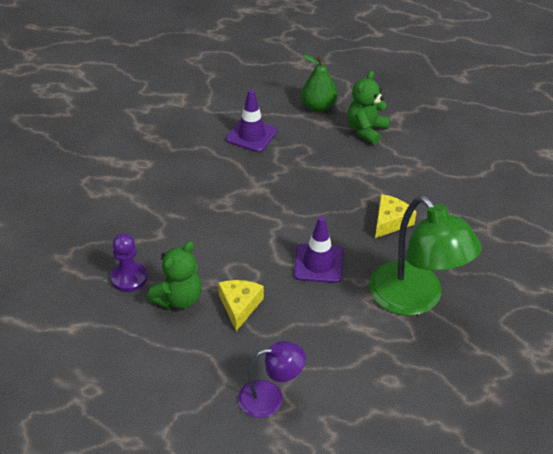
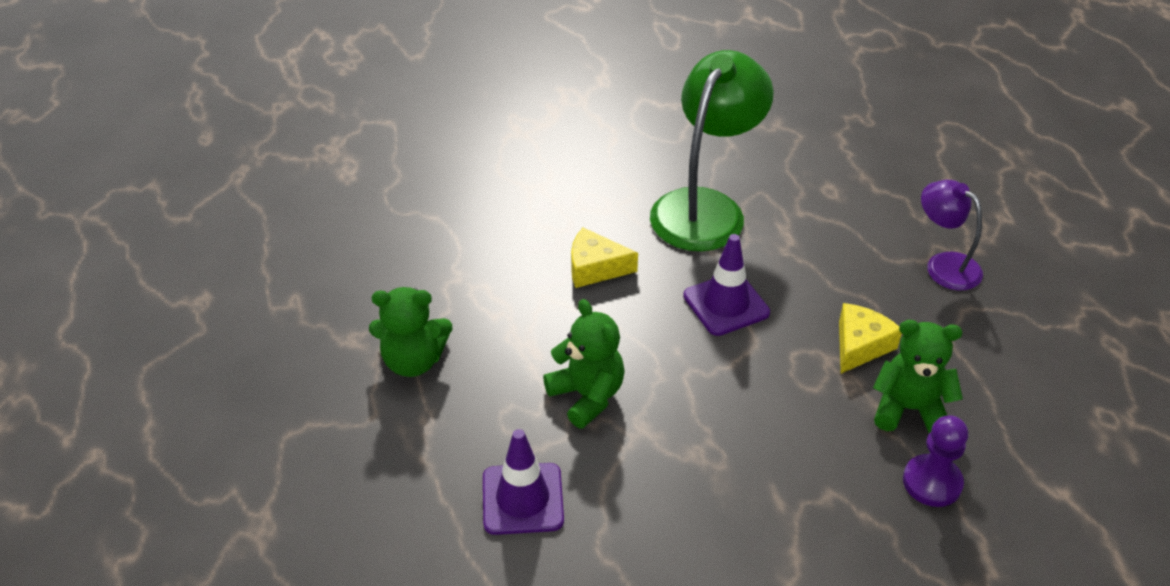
camera: 120 degrees left, 0 degrees up
yellow cheese [218,280,264,331] -> yellow cheese turned 150 degrees clockwise [839,303,902,374]
green pear [301,55,337,112] -> none
none -> green teddy bear [543,299,624,429]

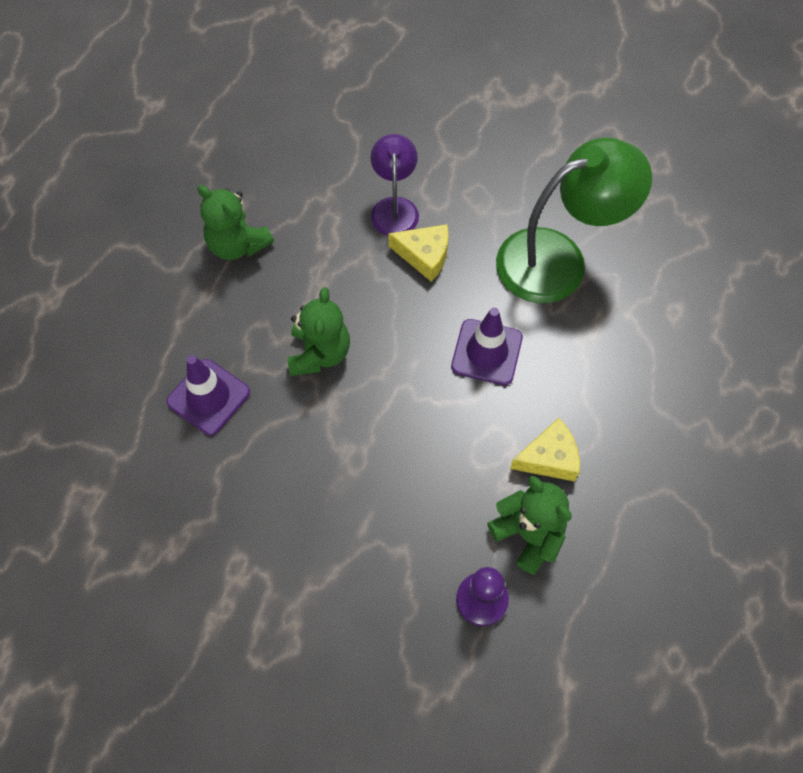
camera: 40 degrees right, 20 degrees up
yellow cheese [571,228,638,288] -> yellow cheese turned 150 degrees clockwise [388,224,449,282]
purple lamp [921,180,983,290] -> purple lamp moved to [371,134,419,236]

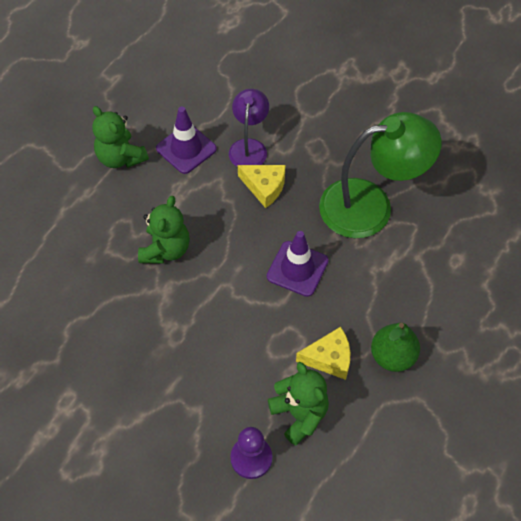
camera: 10 degrees right, 5 degrees down
purple traffic cone [166,355,250,435] -> purple traffic cone moved to [156,107,217,174]
none -> green pear [371,323,420,372]

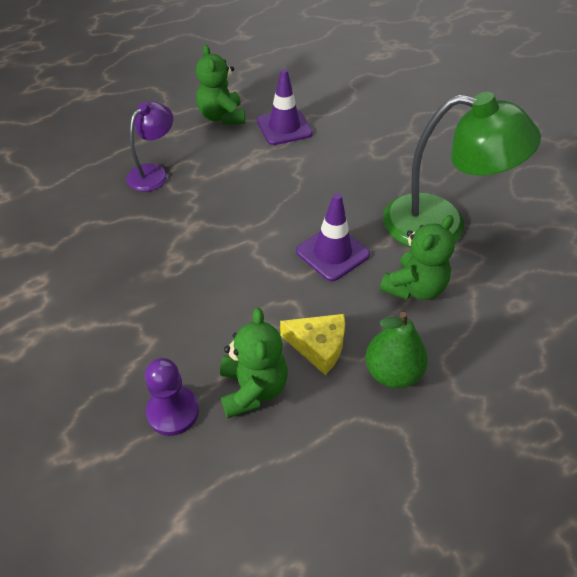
camera: 25 degrees right, 10 degrees down
green teddy bear [138,196,190,264] -> green teddy bear moved to [380,215,455,300]
purple lamp [229,89,269,167] -> purple lamp moved to [126,101,173,192]
yellow cheese [238,165,285,208] -> none

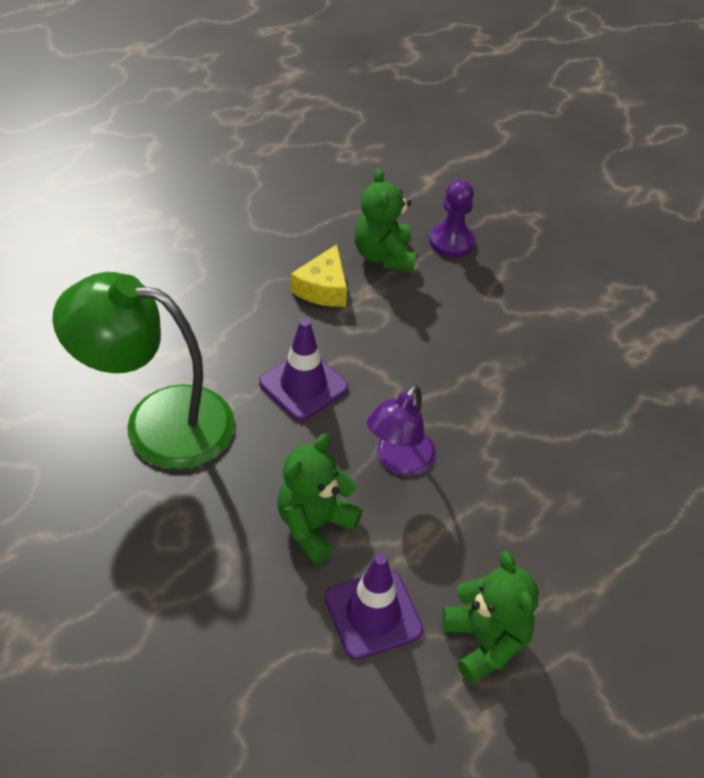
camera: 175 degrees right, 0 degrees up
purple lamp [126,101,173,192] -> purple lamp moved to [367,385,436,476]
yellow cheese [280,314,345,375] -> yellow cheese turned 90 degrees counterclockwise [291,244,347,307]
green pear [365,312,428,388] -> none
green teddy bear [380,215,455,300] -> green teddy bear moved to [277,433,362,564]

